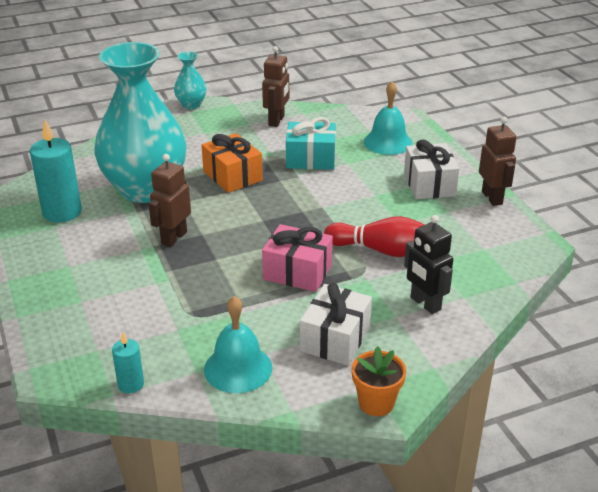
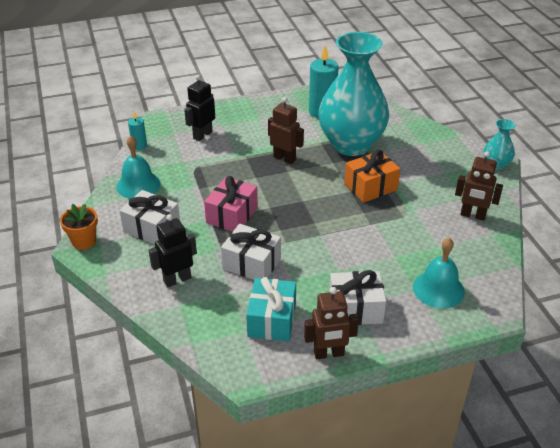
camera: 95 degrees right, 5 degrees up
turquoise gift [286,117,336,170] -> turquoise gift moved to [246,277,296,341]
red bowling pin [324,216,425,257] -> white gift [221,224,281,280]
none -> black robot [184,75,215,141]

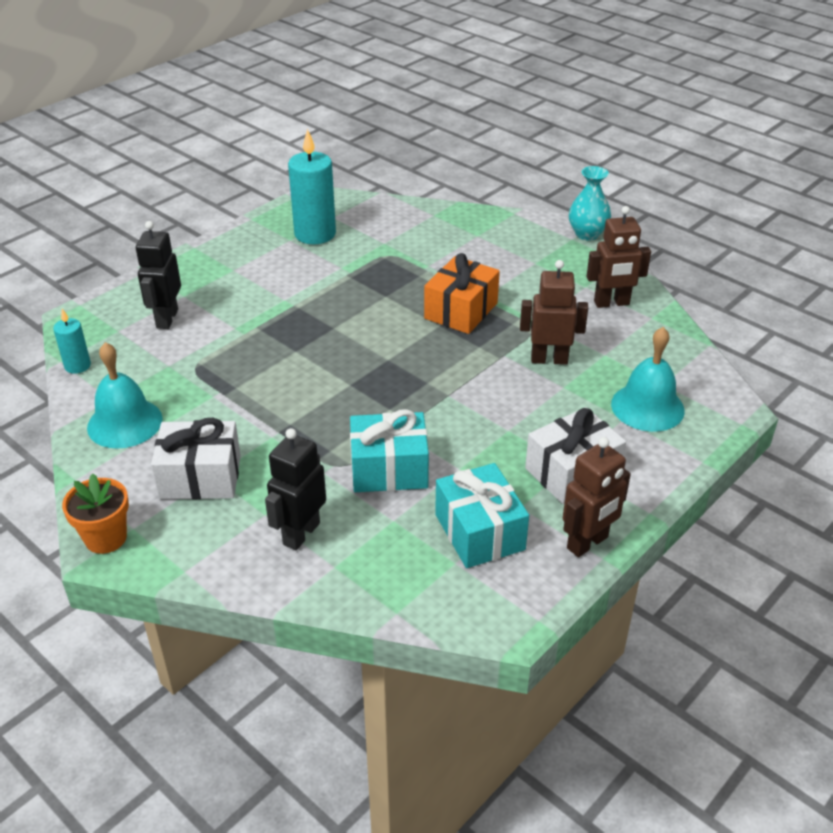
camera: 30 degrees left, 0 degrees up
pink gift [204,176,258,232] -> none
white gift [221,224,281,280] -> turquoise gift [350,409,429,492]
brown robot [268,97,304,164] -> brown robot moved to [520,260,588,365]
turquoise vase [318,32,389,156] -> none

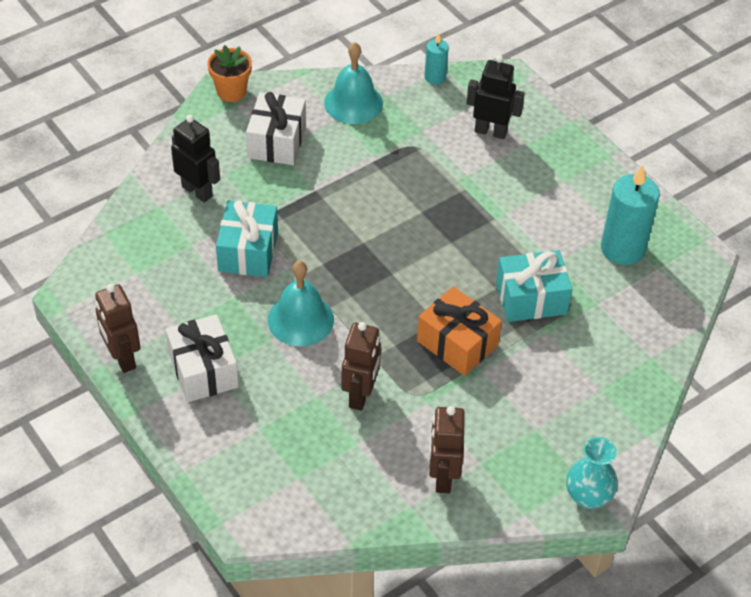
camera: 100 degrees right, 10 degrees up
turquoise gift [435,463,529,568] -> turquoise gift moved to [496,250,572,322]
turquoise bell [611,327,685,432] -> turquoise bell moved to [268,261,334,346]

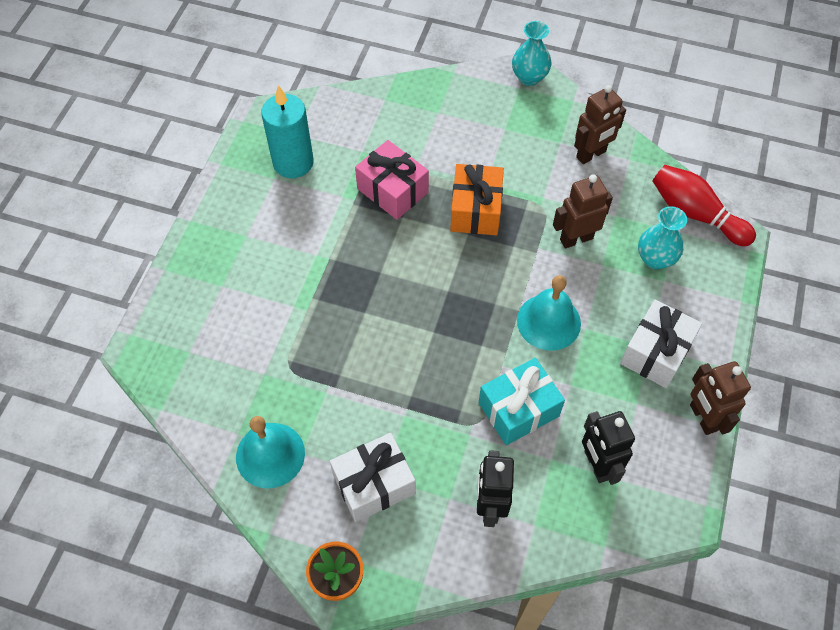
camera: 125 degrees left, 10 degrees up
brown robot [95,284,141,373] -> brown robot turned 135 degrees clockwise [690,361,751,435]
turquoise candle [424,33,449,85] -> none
black robot [467,55,525,139] -> black robot moved to [582,411,635,485]
turquoise gift [496,250,572,322] -> pink gift [355,140,429,220]
none -> turquoise vase [638,206,687,269]
none -> red bowling pin [652,165,756,246]

